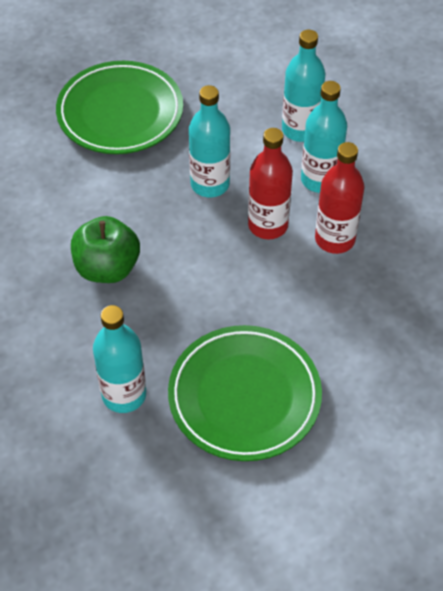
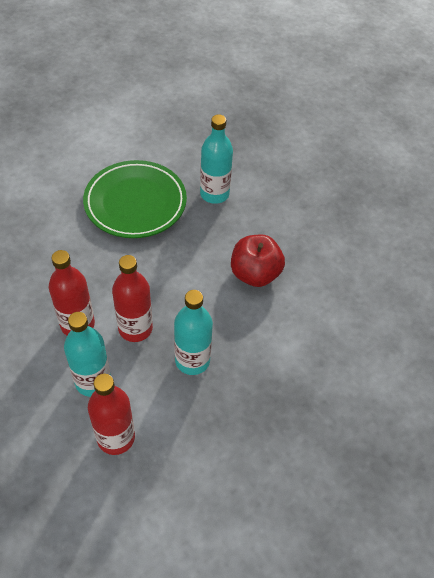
camera: 165 degrees right, 0 degrees up
green plate [56,61,183,154] -> none
green apple [71,216,140,283] -> red apple [231,235,285,287]
turquoise bottle [282,30,326,142] -> red bottle [88,374,135,455]

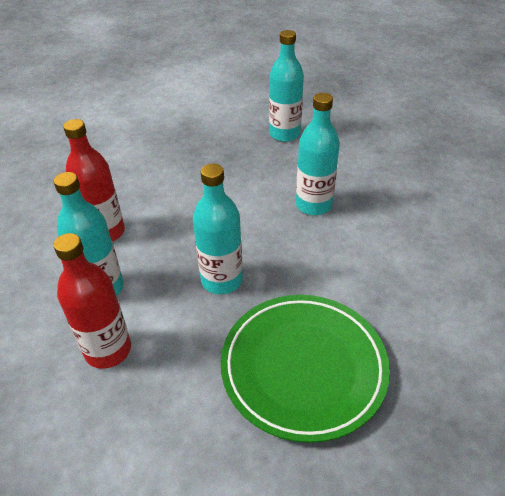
camera: 15 degrees right, 10 degrees down
green plate [83,160,187,238] -> green plate moved to [221,295,390,443]
red bottle [112,255,153,342] -> none
red apple [231,235,285,287] -> turquoise bottle [296,93,340,215]

